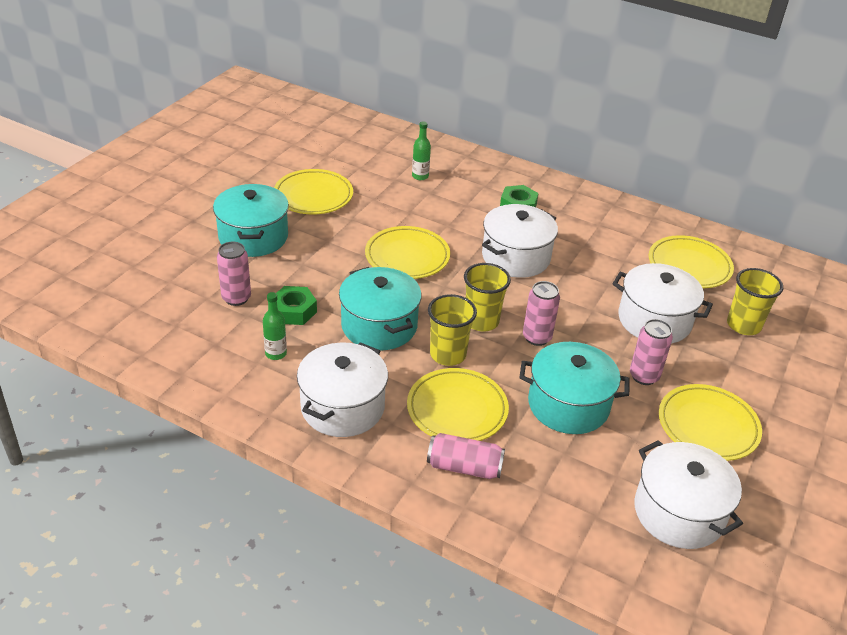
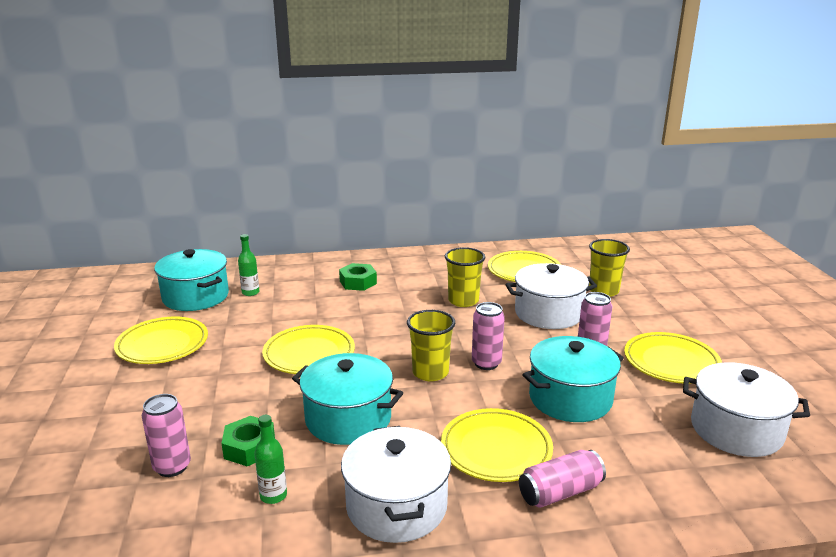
camera: 35 degrees left, 15 degrees down
turquoise pot [213,184,289,257] -> turquoise pot moved to [154,249,229,311]
yellow cup [428,294,477,366] -> yellow cup moved to [445,247,485,307]
white pot [482,204,558,278] -> none

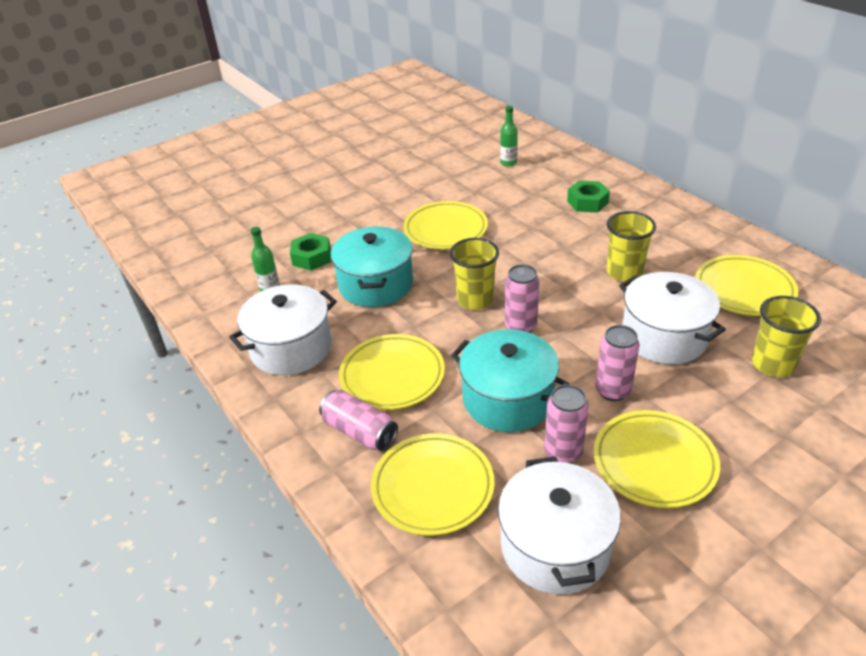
camera: 65 degrees right, 15 degrees up
yellow plate [114,316,208,364] -> yellow plate moved to [371,433,495,536]
pink can [141,394,191,477] -> pink can moved to [544,384,589,463]
turquoise pot [154,249,229,311] -> none

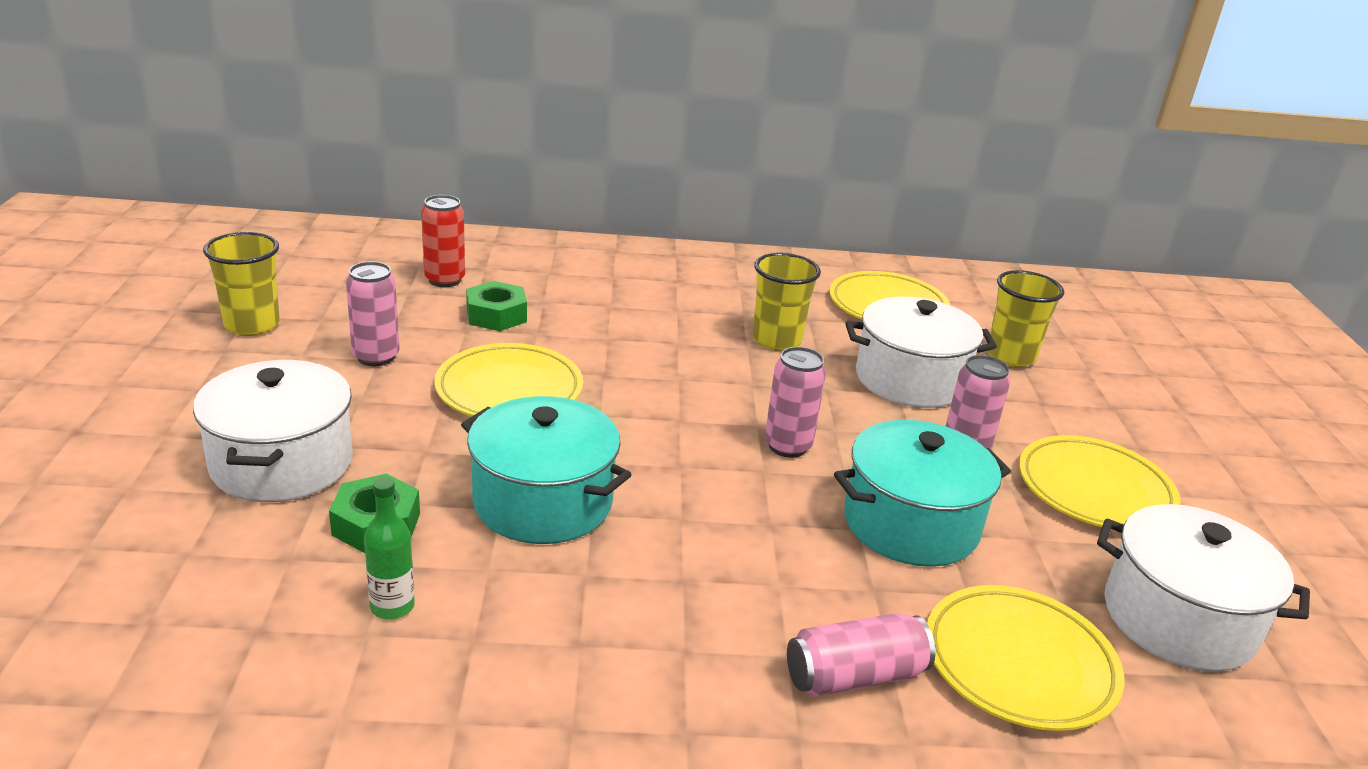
camera: 60 degrees left, 10 degrees down
white pot [229,284,337,375] -> white pot moved to [193,360,353,502]
yellow plate [339,334,445,410] -> none
yellow cup [450,238,499,310] -> yellow cup moved to [203,232,280,336]
green bottle [500,106,518,167] -> red can [421,195,465,287]
pink can [544,384,589,463] -> pink can moved to [346,261,399,366]
green nut [567,180,610,213] -> green nut moved to [466,281,527,331]

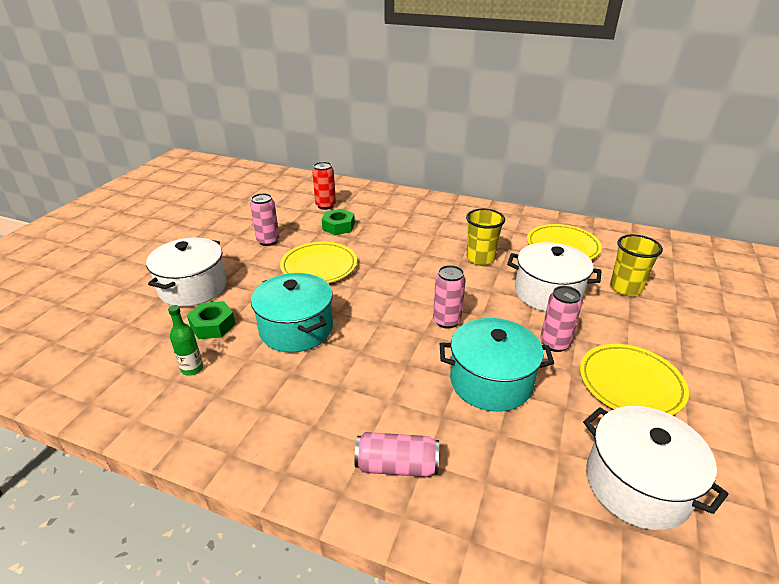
camera: 25 degrees right, 5 degrees up
yellow cup [203,232,280,336] -> none
yellow plate [927,585,1124,731] -> none

